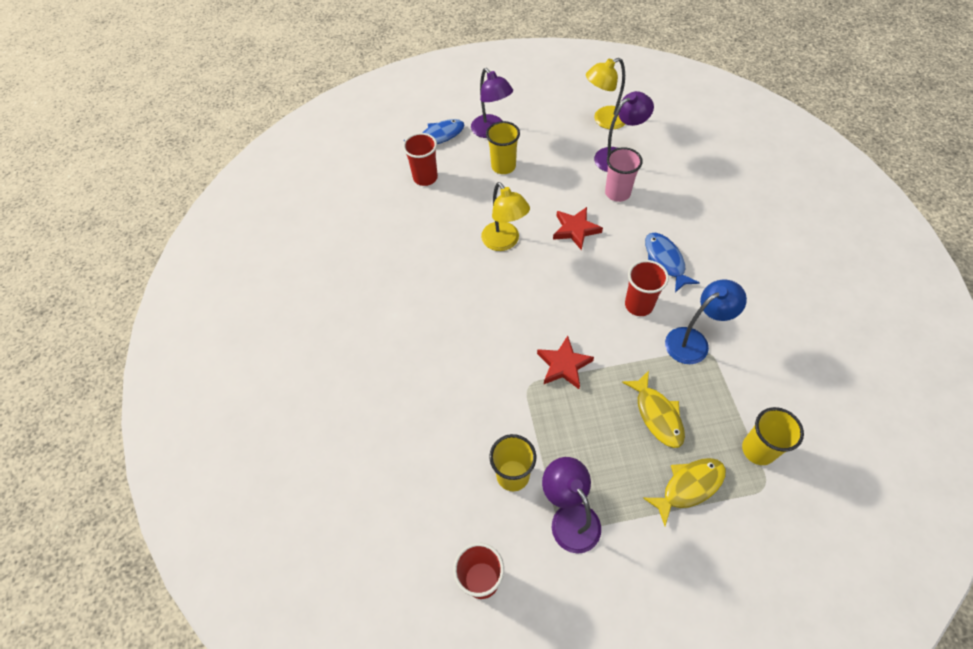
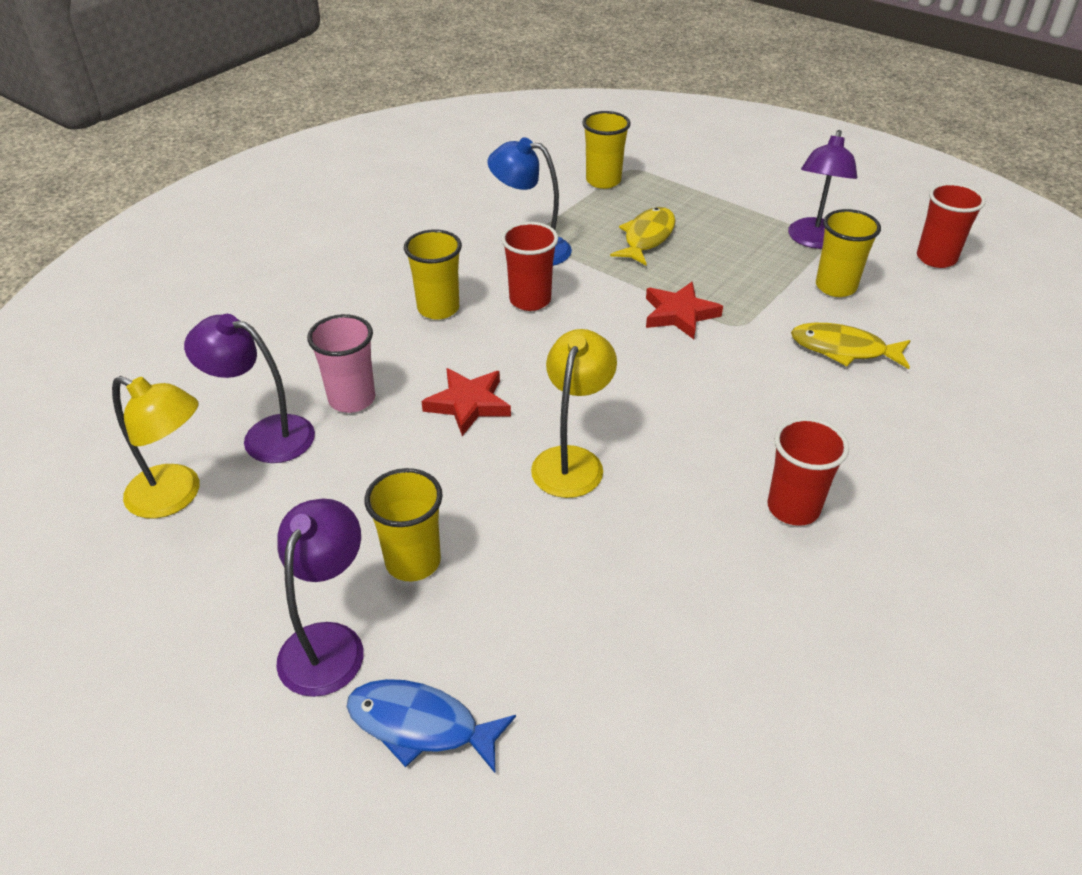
camera: 135 degrees left, 15 degrees down
red cup [403,133,438,186] -> red cup moved to [767,417,849,526]
yellow fish [643,458,726,526] -> yellow fish moved to [791,323,911,369]
blue fish [645,233,700,293] -> yellow cup [404,229,462,320]

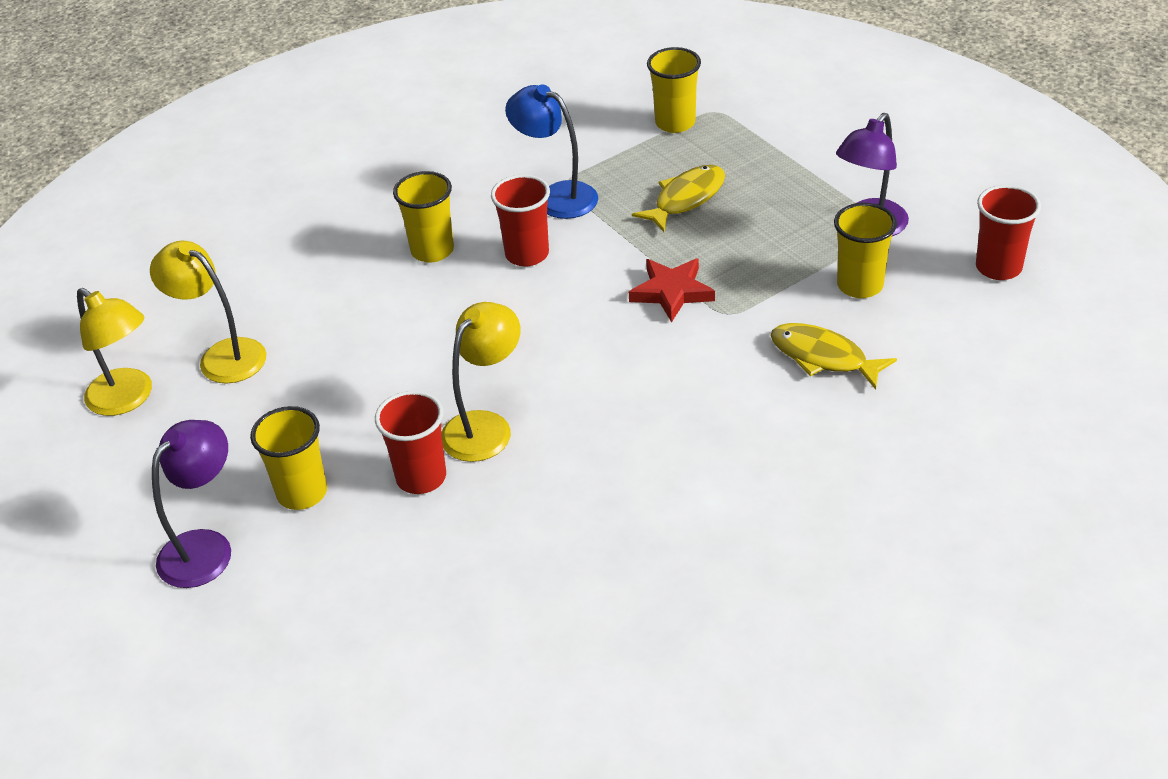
camera: 20 degrees right, 0 degrees up
purple lamp [184,314,315,463] -> yellow lamp [150,241,266,384]
pink cup [307,314,375,413] -> none
blue fish [347,679,516,773] -> none
red star [422,368,511,436] -> none
red cup [767,417,849,526] -> red cup moved to [375,391,446,494]

